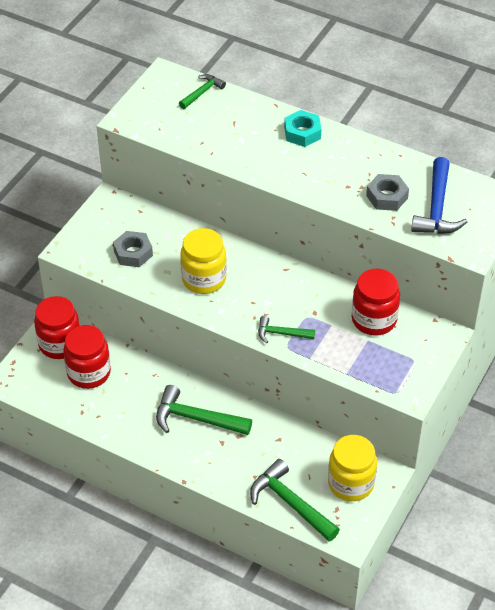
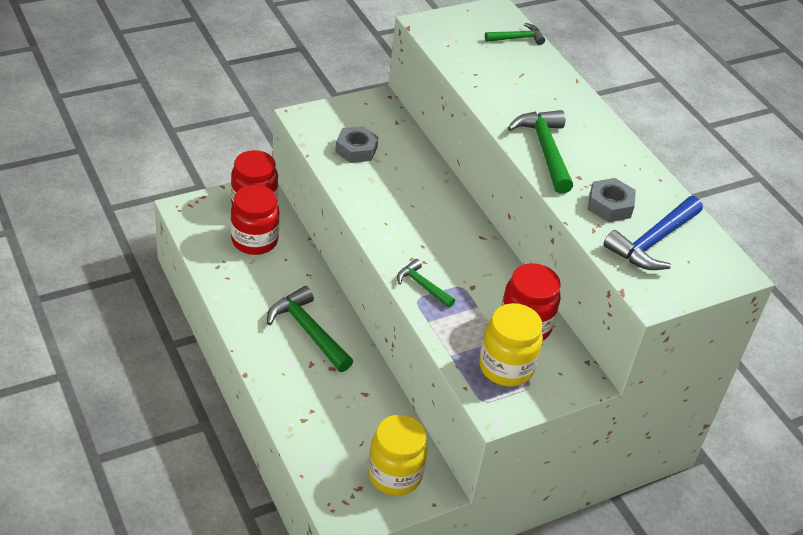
camera: 30 degrees right, 5 degrees down
yellow jar [180,228,227,294] -> yellow jar moved to [479,303,543,387]
green hammer [250,459,340,542] -> green hammer moved to [508,110,573,194]
turquoise nut [284,110,321,147] -> none

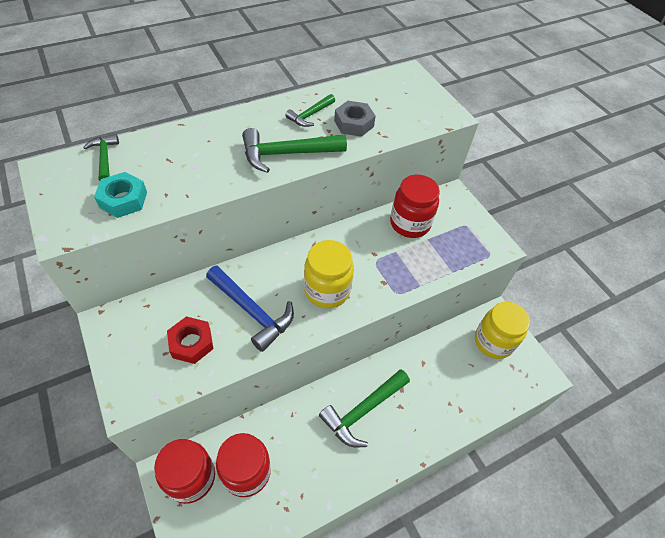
camera: 90 degrees left, 10 degrees up
grey nut [335,126,378,163] -> red nut [167,316,214,364]
green hammer [397,259,455,308] -> green hammer moved to [285,94,335,127]
yellow jar [479,303,543,387] -> yellow jar moved to [304,240,354,308]
blue hammer [603,196,703,270] -> blue hammer moved to [206,265,294,352]
none -> turquoise nut [94,172,147,218]

